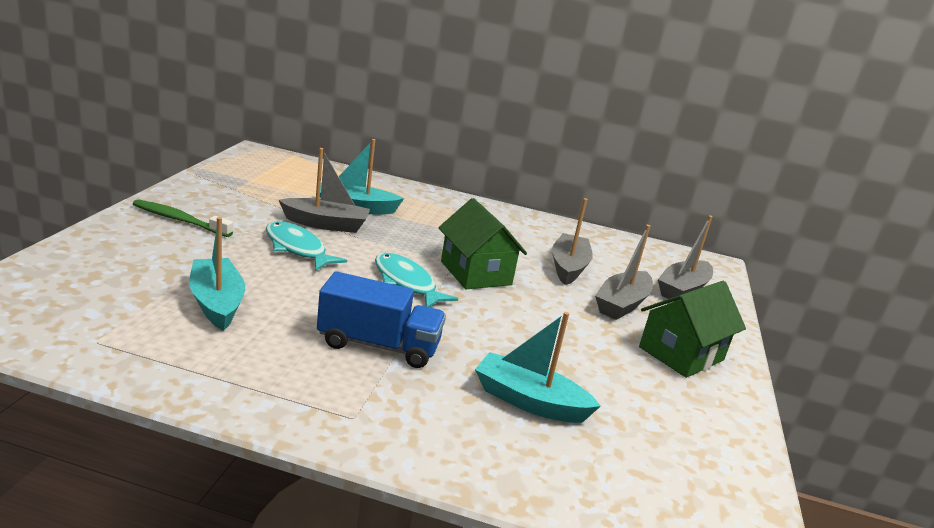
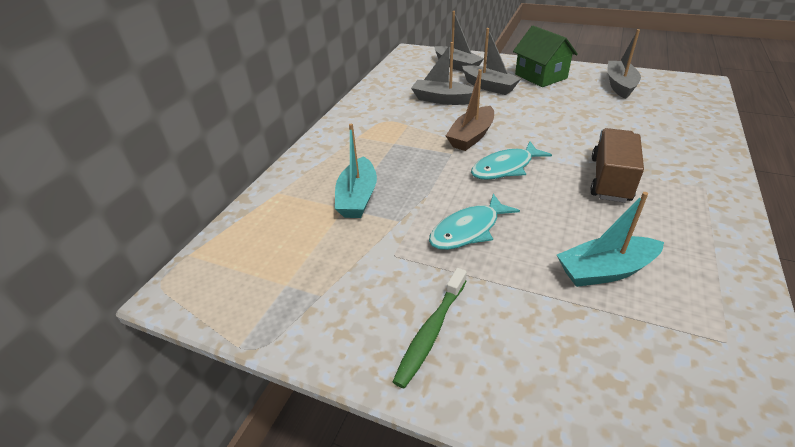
camera: 75 degrees left, 15 degrees up
grey boat [279,148,370,233] -> grey boat moved to [608,29,641,99]
blue truck [317,271,446,368] -> brown truck [590,128,644,203]
green house [438,198,527,289] -> brown boat [446,69,494,151]
turquoise boat [475,312,601,423] -> none

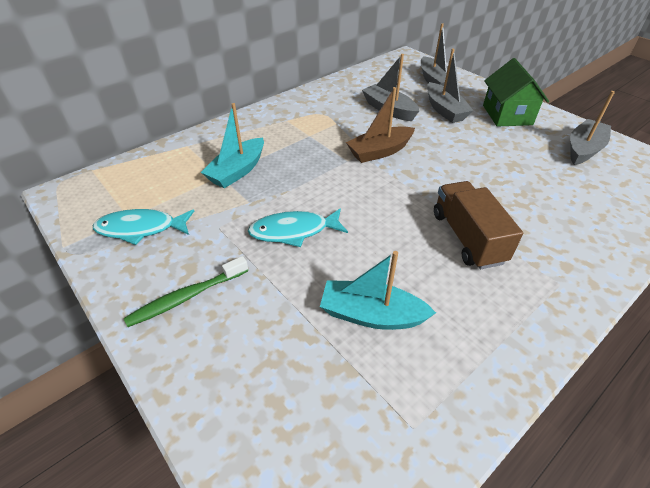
camera: 25 degrees right, 5 degrees up
turquoise fish [471,142,552,180] -> turquoise fish moved to [93,209,194,245]
brown truck [590,128,644,203] -> brown truck turned 60 degrees counterclockwise [434,181,523,269]

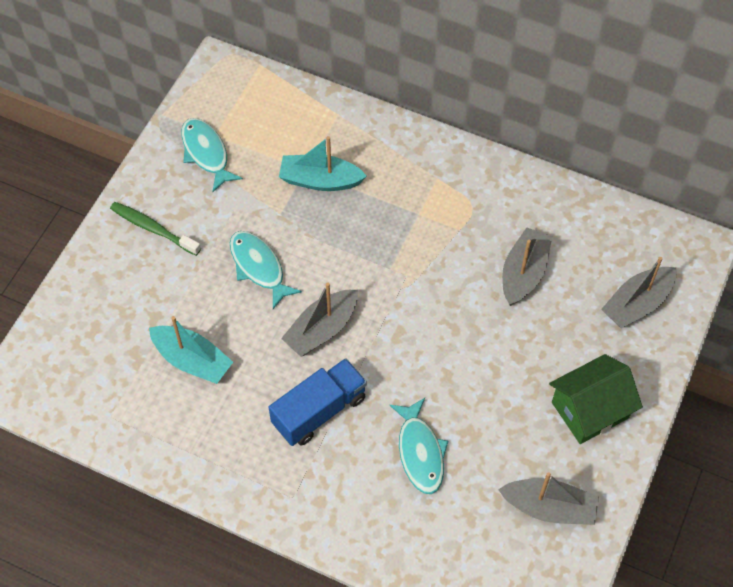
camera: 65 degrees right, 15 degrees up
turquoise boat [320,251,436,330] -> turquoise boat turned 135 degrees clockwise [149,316,233,384]
brown boat [346,87,415,163] -> none
grey boat [427,49,474,123] -> grey boat moved to [281,282,358,357]
brown truck [434,181,523,269] -> blue truck [269,358,367,446]
none -> turquoise fish [390,398,448,494]

